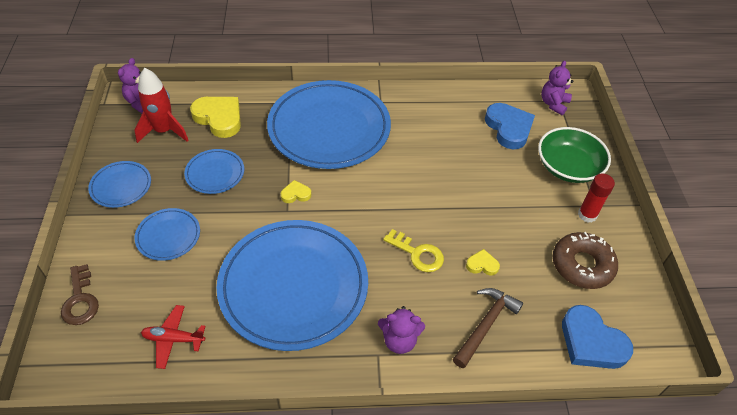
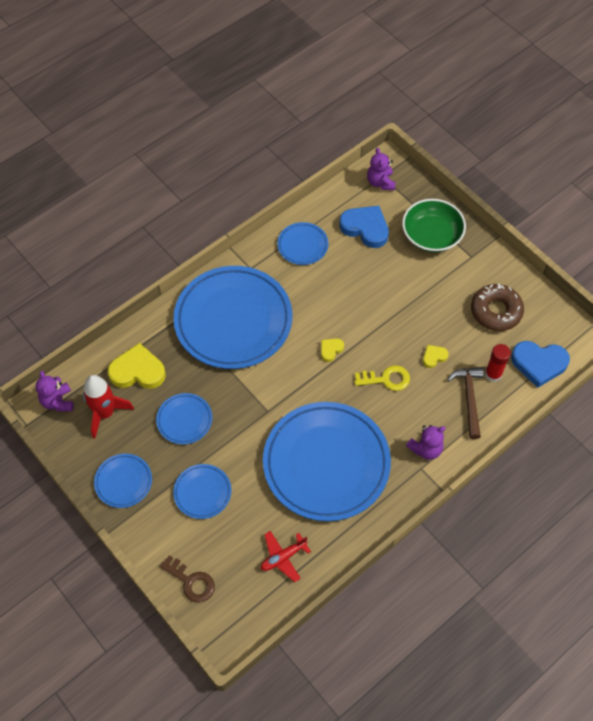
camera: 35 degrees left, 10 degrees up
yellow heart [280,180,311,203] -> yellow heart moved to [321,338,344,362]
red glue stick [578,173,615,223] -> red glue stick moved to [485,344,511,382]
none -> blue plate [277,222,328,265]

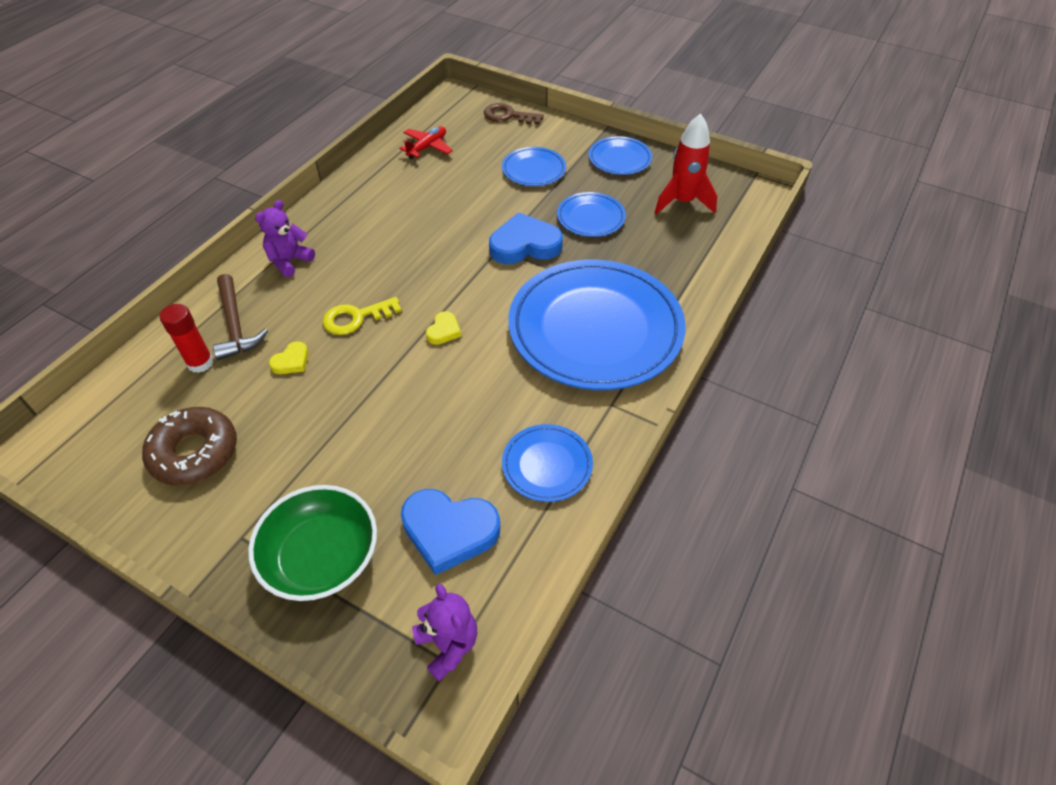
camera: 160 degrees right, 10 degrees down
purple teddy bear [36,371,73,411] -> none
yellow heart [108,343,166,389] -> none
blue plate [263,402,391,521] -> none
blue heart [511,341,570,388] -> blue heart moved to [489,212,563,264]

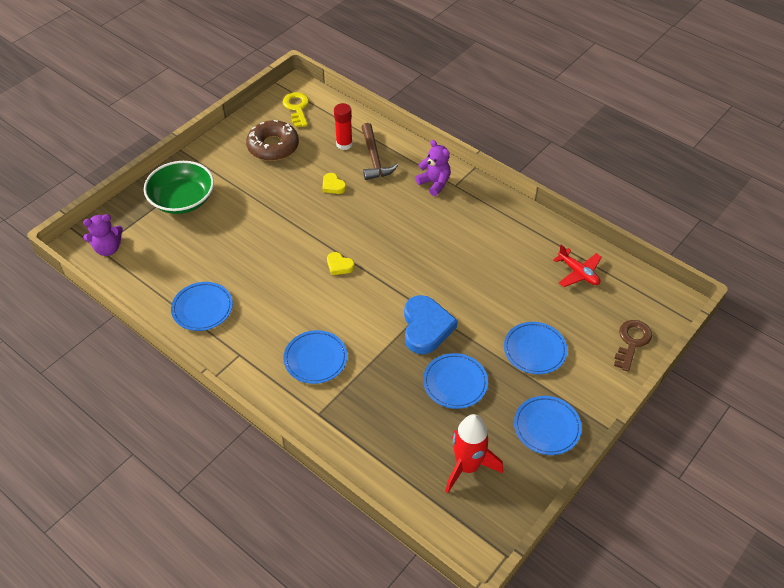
camera: 100 degrees right, 0 degrees up
brown hammer [213,274,268,360] -> brown hammer turned 90 degrees counterclockwise [361,123,398,180]
yellow key [322,297,401,335] -> yellow key moved to [283,92,309,128]
blue heart [401,489,500,575] -> none
blue plate [508,259,686,390] -> blue plate [283,330,347,384], size x0.45

